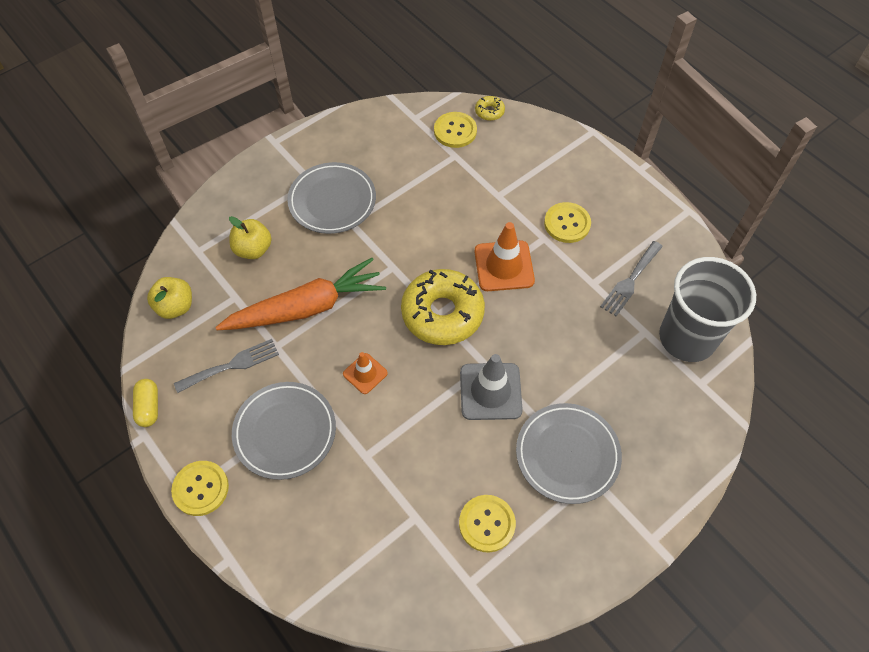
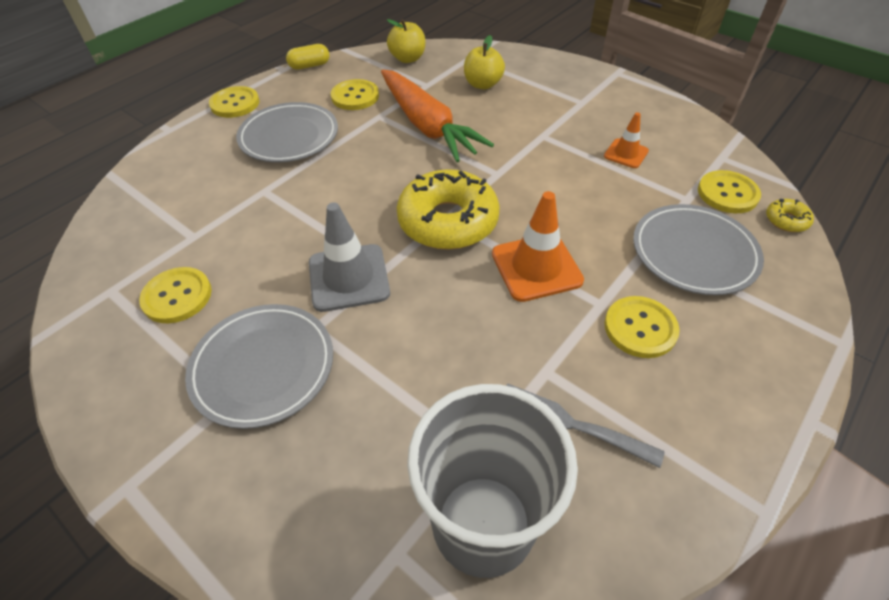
camera: 80 degrees right, 10 degrees down
grey fork [174,339,279,393] -> yellow button [331,79,379,110]
grey plate [287,162,376,234] -> grey plate moved to [633,204,764,295]
orange traffic cone [343,352,388,394] -> orange traffic cone moved to [604,112,649,168]

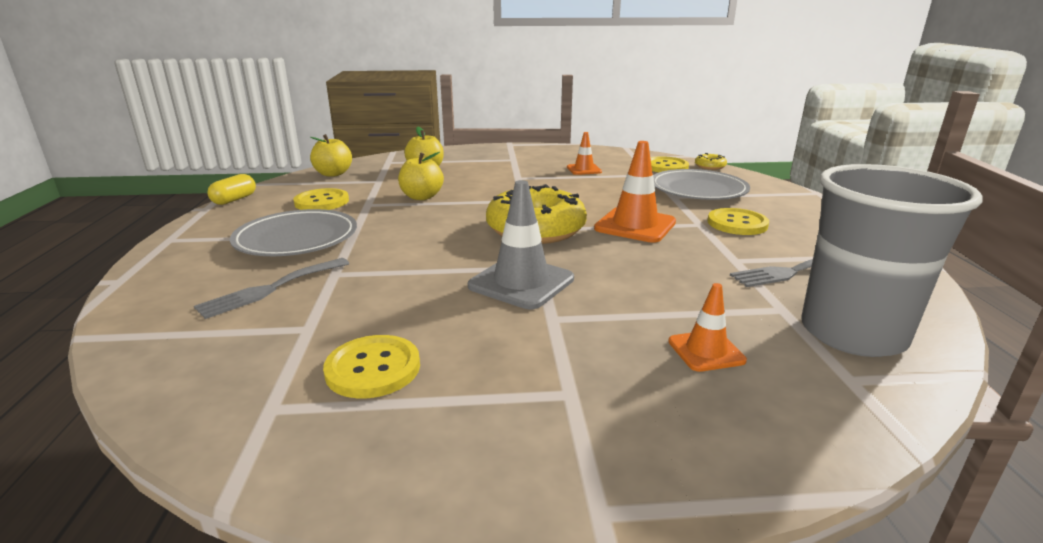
camera: 45 degrees left, 25 degrees down
grey plate [185,304,333,429] -> none
yellow button [209,86,259,118] -> none
orange carrot [381,69,494,162] -> yellow apple [398,152,444,200]
none -> grey fork [194,258,349,319]
none -> orange traffic cone [668,283,747,372]

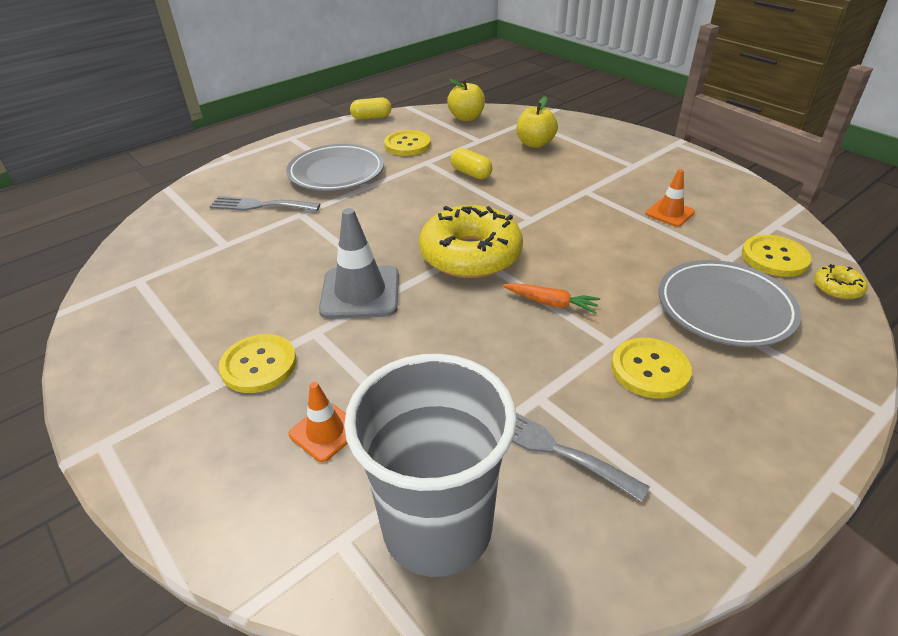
camera: 55 degrees right, 15 degrees up
yellow button [323,335,420,398] -> yellow button moved to [219,334,296,393]
yellow apple [398,152,444,200] -> yellow capsule [451,148,492,179]
orange traffic cone [594,141,676,243] -> orange carrot [503,283,600,314]

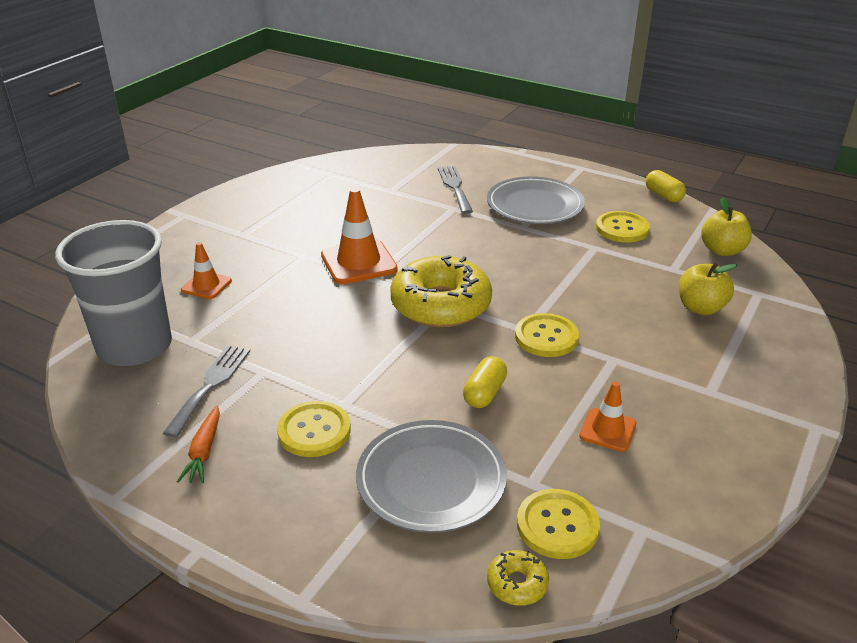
camera: 70 degrees right, 5 degrees down
yellow button [219,334,296,393] -> yellow button moved to [515,313,579,357]
grey traffic cone [319,208,399,319] -> orange traffic cone [321,188,398,284]
yellow capsule [451,148,492,179] -> yellow capsule moved to [463,356,507,408]
orange carrot [503,283,600,314] -> orange carrot moved to [177,406,220,483]

